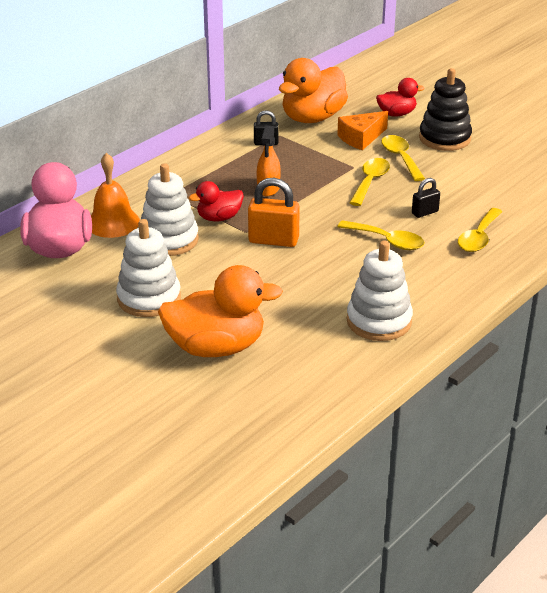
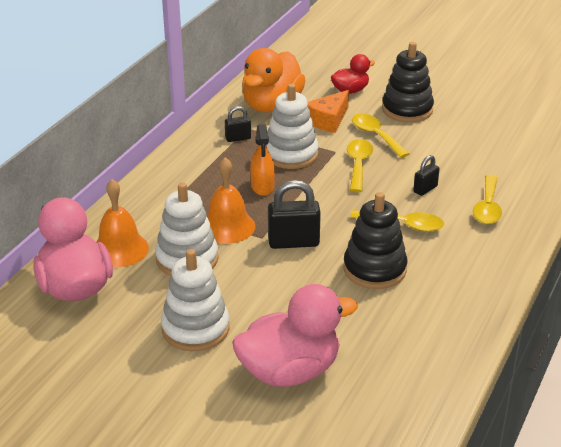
camera: 15 degrees left, 0 degrees up
orange duck [158,265,283,357] -> pink duck [232,284,358,387]
red duck [189,181,244,222] -> orange bell [206,157,256,244]
orange padlock [248,178,300,247] -> black padlock [268,180,321,249]
white stacking toy [347,241,413,341] -> white stacking toy moved to [267,84,318,169]
none -> black stacking toy [343,192,408,289]

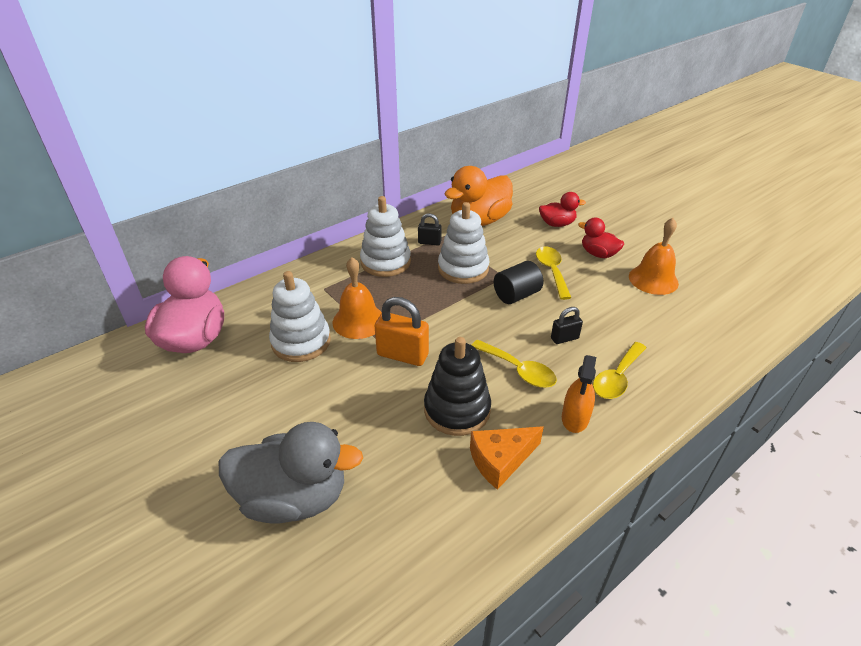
camera: 25 degrees right, 5 degrees up
orange bell [96,179,149,267] -> orange bell moved to [629,218,679,295]
white stacking toy [161,249,229,351] -> white stacking toy moved to [360,196,411,277]
pink duck [232,284,358,387] -> grey duck [219,422,363,524]
orange spray bottle [250,124,275,196] -> orange spray bottle moved to [562,355,596,433]
black padlock [268,180,321,249] -> orange padlock [375,297,429,366]
orange cheese [307,90,349,133] -> orange cheese moved to [470,426,544,490]
yellow spoon [347,139,373,192] -> black cylinder [494,261,543,304]
black stacking toy [382,42,434,122] -> red duck [578,218,624,258]

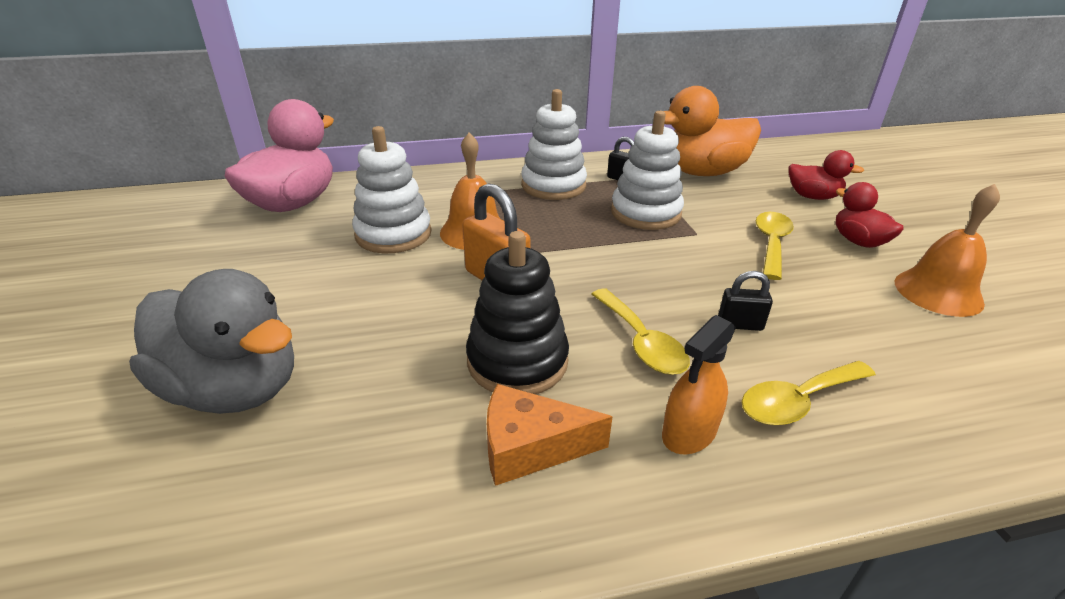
camera: 25 degrees right, 5 degrees down
black cylinder [494,261,543,304] -> none

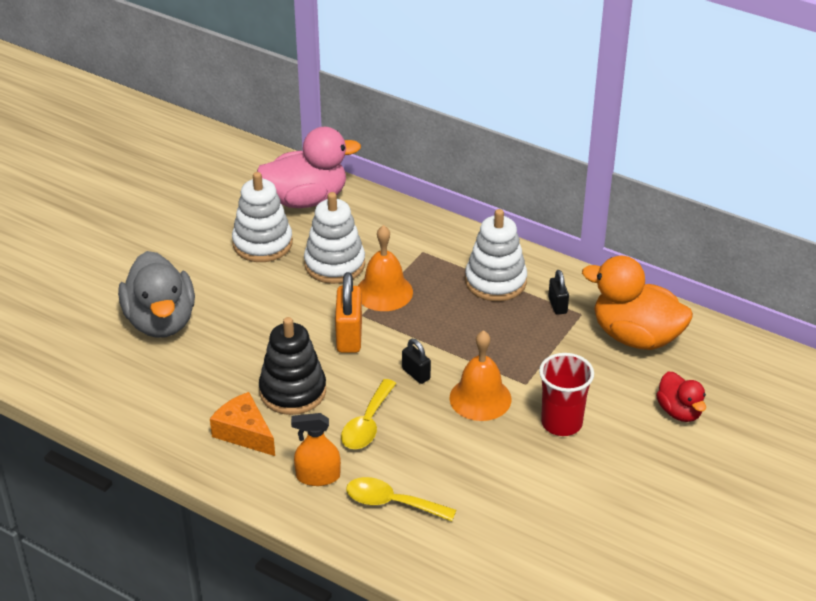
camera: 45 degrees right, 5 degrees up
white stacking toy [611,111,684,230] -> white stacking toy moved to [232,172,293,262]
black padlock [718,271,773,331] -> black padlock moved to [402,339,431,384]
yellow spoon [756,212,794,280] -> red cup [539,353,594,436]
red duck [836,182,904,248] -> none
orange bell [895,184,1000,317] -> orange bell moved to [449,330,512,421]

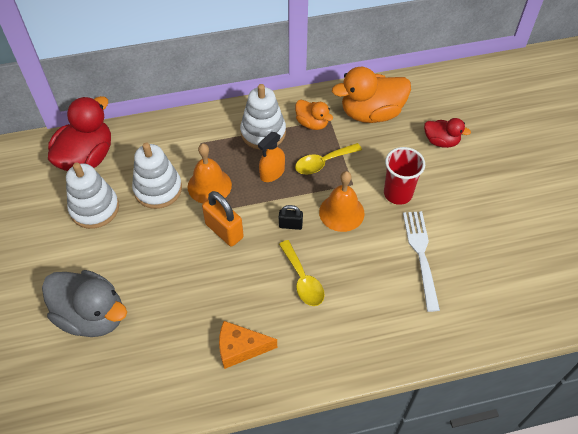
camera: 45 degrees left, 15 degrees up
pink duck [257,127,361,208] -> red duck [48,96,111,171]
black stacking toy [259,317,326,415] -> none
orange spray bottle [291,413,341,486] -> orange spray bottle moved to [258,132,285,182]
yellow spoon [346,477,456,521] -> yellow spoon moved to [295,143,362,175]
black padlock [548,270,569,315] -> orange duck [295,100,333,130]
none -> white fork [403,211,440,312]

